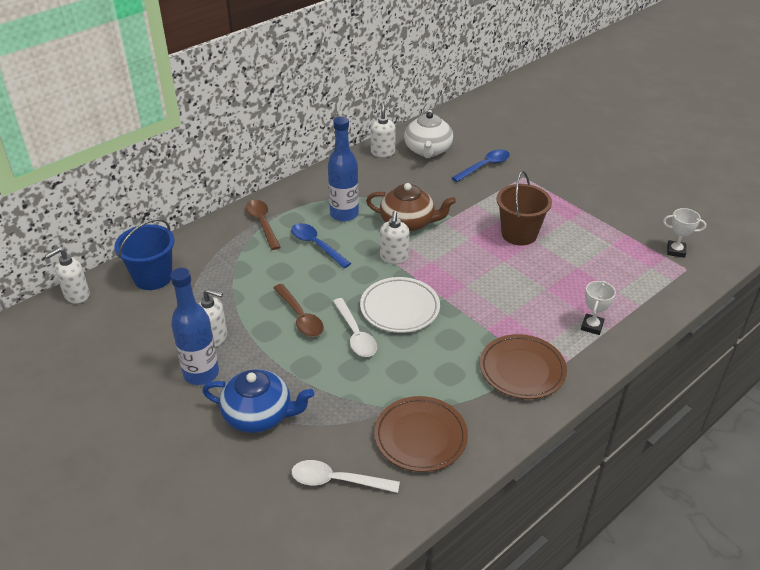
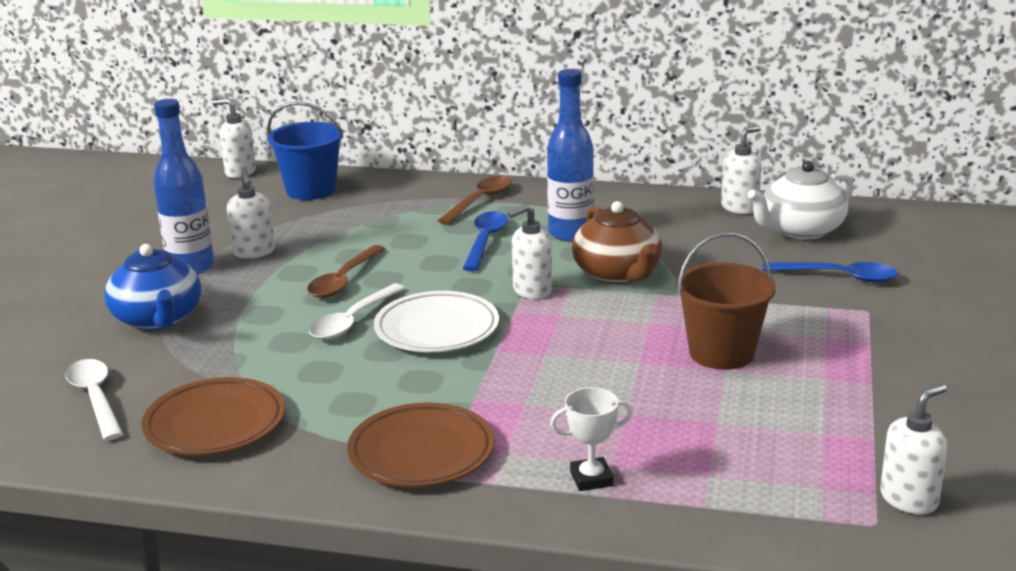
camera: 55 degrees right, 15 degrees down
white trophy [663,208,706,258] -> white soap dispenser [880,384,947,514]

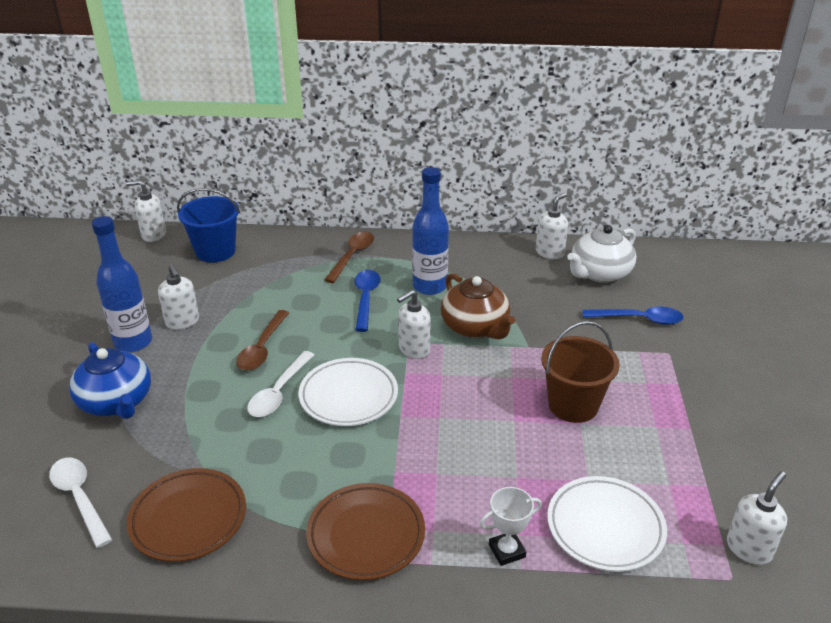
camera: 10 degrees left, 10 degrees up
none -> white plate [547,476,667,572]

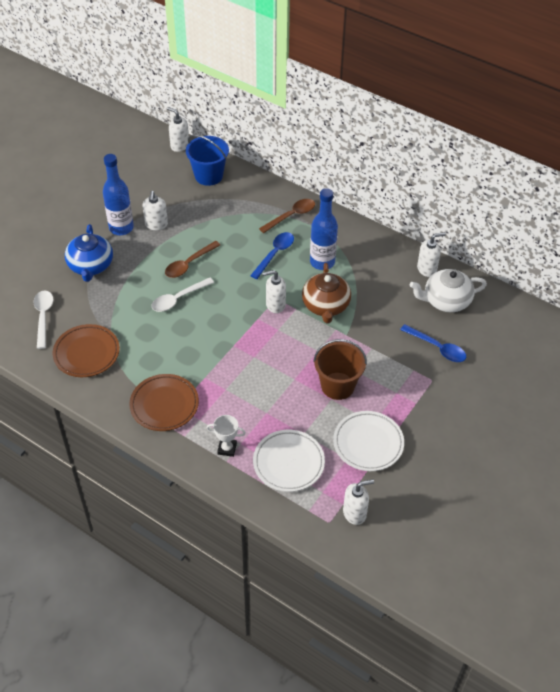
camera: 30 degrees right, 15 degrees up
white plate [298,358,398,426] -> white plate moved to [333,411,404,471]

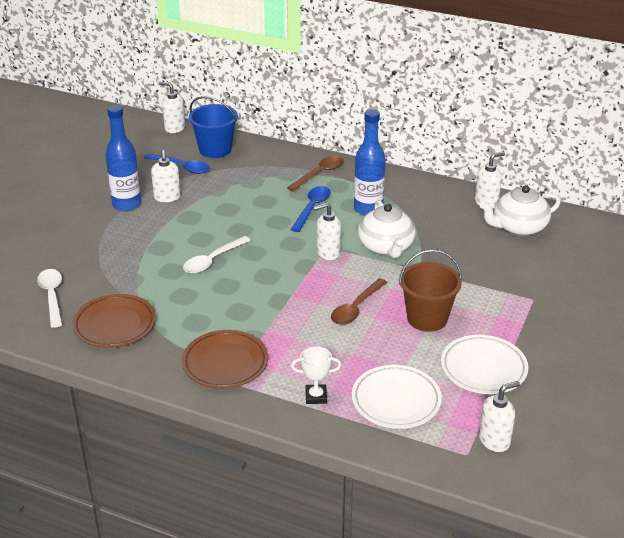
camera: 10 degrees left, 15 degrees down
blue teapot [65,224,113,282] -> none
brown spoon [165,241,220,278] -> brown spoon moved to [331,278,388,325]
brown teapot [302,263,351,323] -> white teapot [358,200,416,258]
blue spoon [400,324,466,362] -> blue spoon moved to [144,154,210,174]

